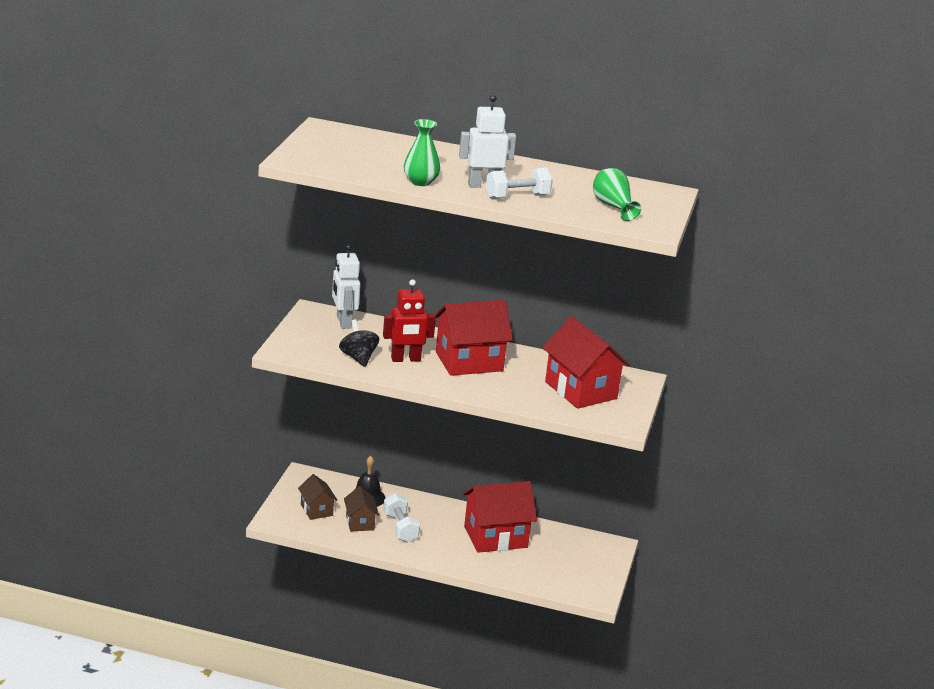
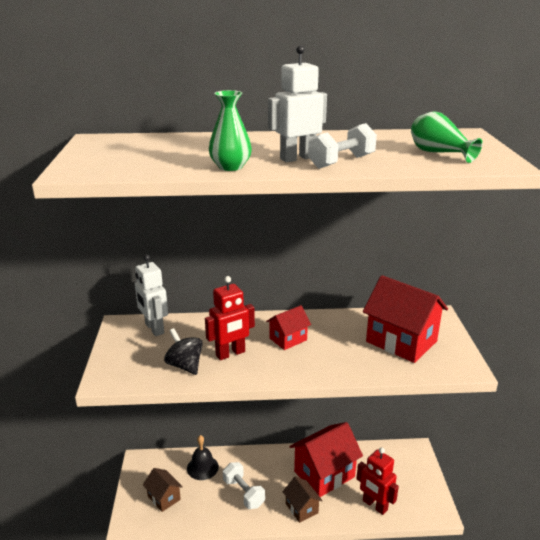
camera: 15 degrees left, 0 degrees up
brown house [344,486,379,531] -> brown house moved to [282,476,323,523]
red house [435,300,513,376] -> red house [266,305,311,350], size x0.53
none -> red robot [356,448,399,515]

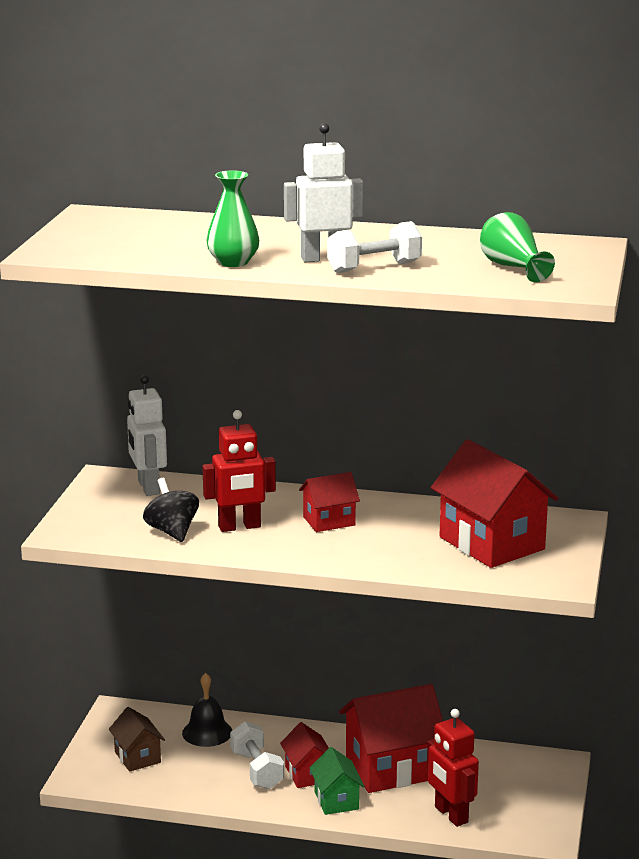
camera: 15 degrees right, 5 degrees down
brown house [282,476,323,523] -> green house [309,747,365,815]
none -> red house [280,722,329,788]

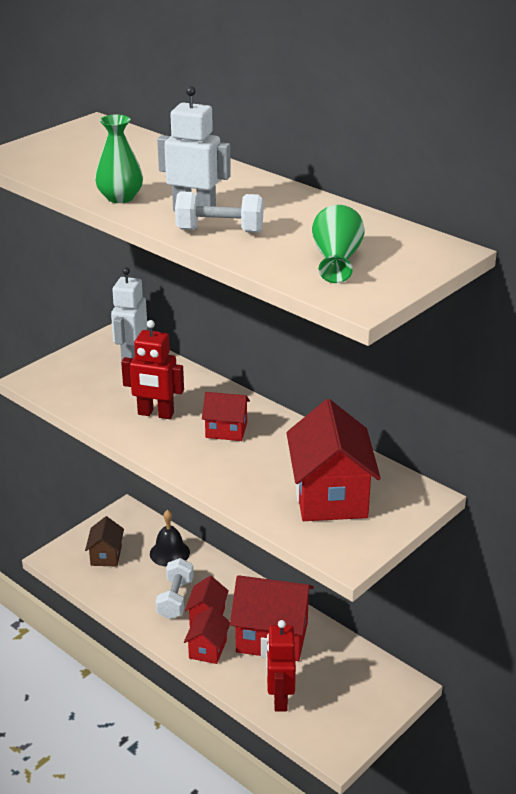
camera: 30 degrees right, 10 degrees up
black spinning top [143,478,199,542] -> none
green house [309,747,365,815] -> red house [184,607,230,664]

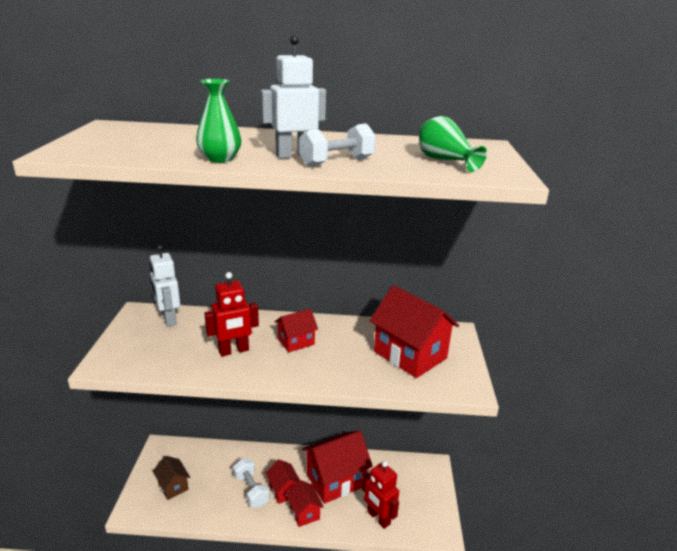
camera: 40 degrees left, 5 degrees down
black bell [150,510,190,567] -> none

